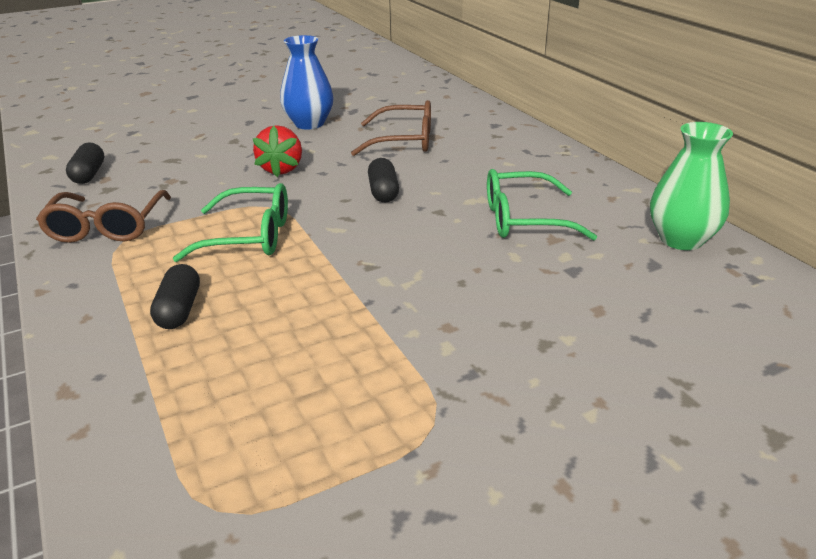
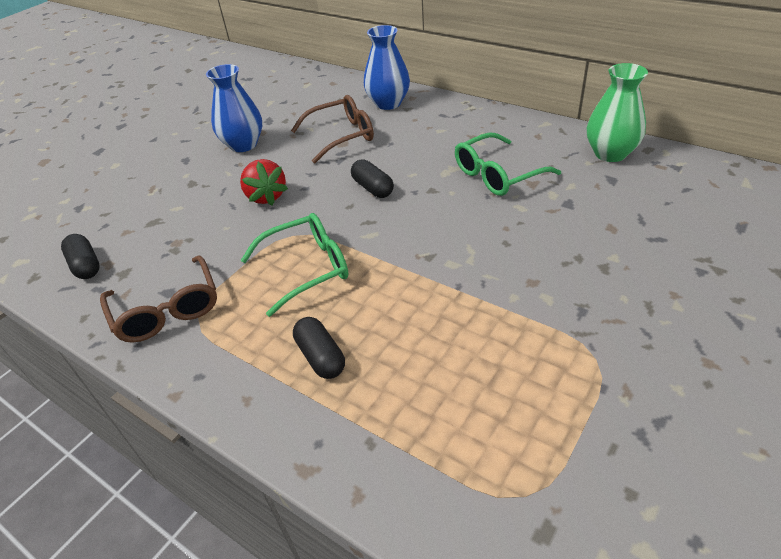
camera: 25 degrees left, 10 degrees up
none -> blue vase [364,25,410,110]

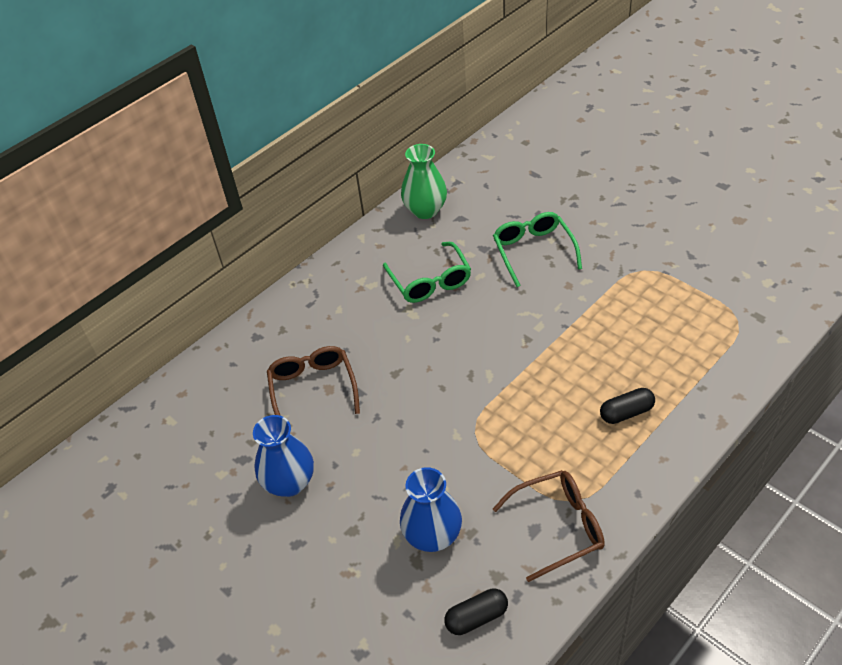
camera: 80 degrees left, 5 degrees up
red strawberry [240,159,288,205] -> none
green glasses [241,213,349,317] -> green glasses moved to [493,212,582,287]
black capsule [351,159,394,198] -> none
blue vase [364,25,410,110] -> blue vase moved to [400,467,462,552]

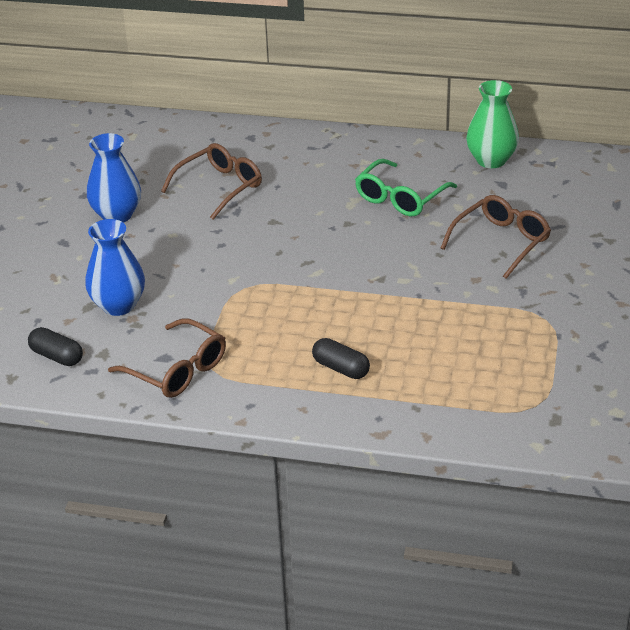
camera: 55 degrees right, 10 degrees down
green glasses [493,212,582,287] -> brown glasses [441,195,551,279]

